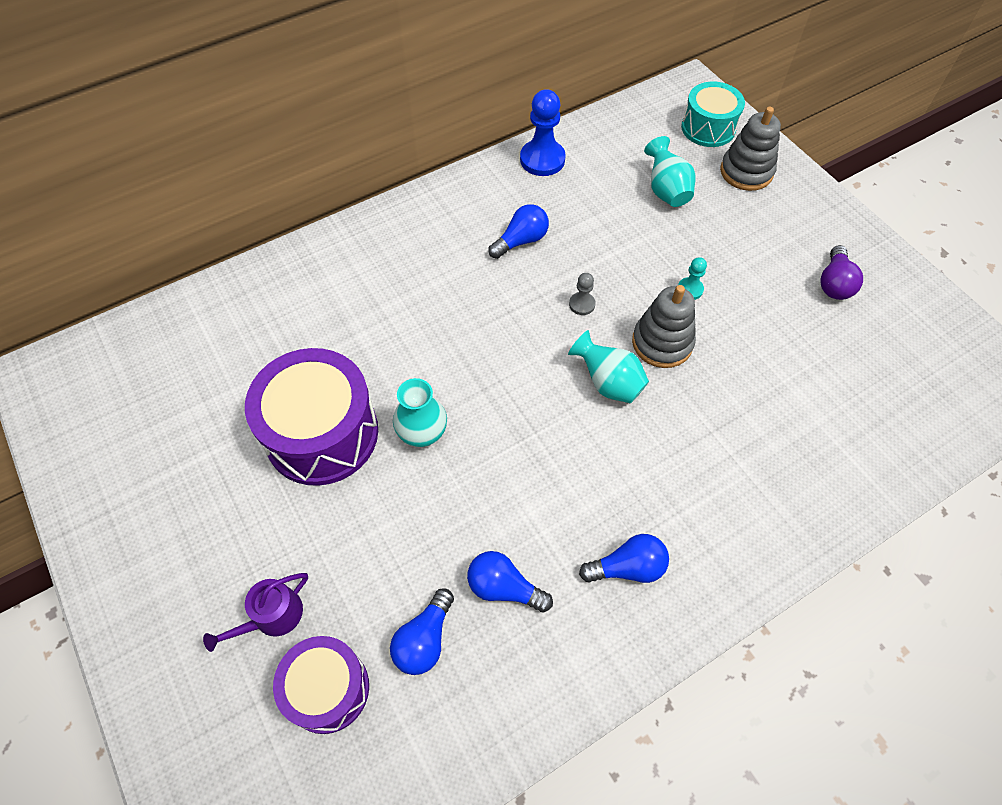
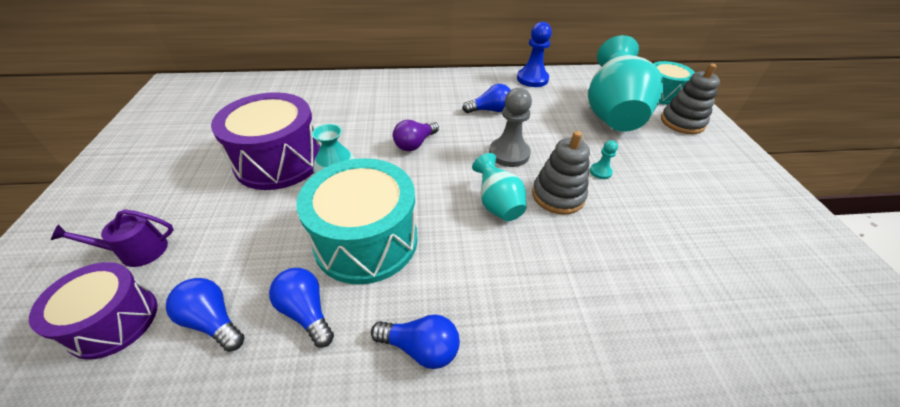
camera: 25 degrees right, 15 degrees down
blue light bulb [390,589,454,675] -> blue light bulb turned 75 degrees clockwise [166,278,244,352]
grey pawn [569,273,596,315] -> grey pawn [489,88,532,167], size x1.97
turquoise vase [644,136,696,207] -> turquoise vase [588,35,663,132], size x1.94
purple light bulb [820,245,863,300] -> purple light bulb moved to [393,120,439,151]
none -> turquoise drum [296,158,418,284]

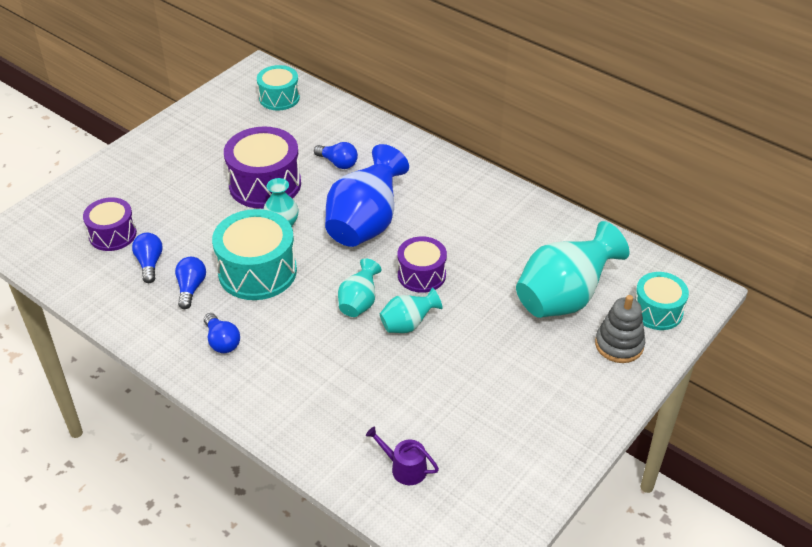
camera: 45 degrees right, 0 degrees up
purple watering can [51,209,174,267] -> purple watering can moved to [366,427,439,485]
purple light bulb [393,120,439,151] -> blue vase [325,144,409,247]
blue light bulb [462,84,511,113] -> blue light bulb moved to [314,142,358,169]
grey pawn [489,88,532,167] -> purple drum [397,236,447,293]
blue pawn [517,22,552,87] -> none
grey stacking toy [532,131,590,215] -> turquoise vase [380,288,443,333]
turquoise pawn [590,140,618,179] -> none
none -> turquoise drum [257,65,300,110]

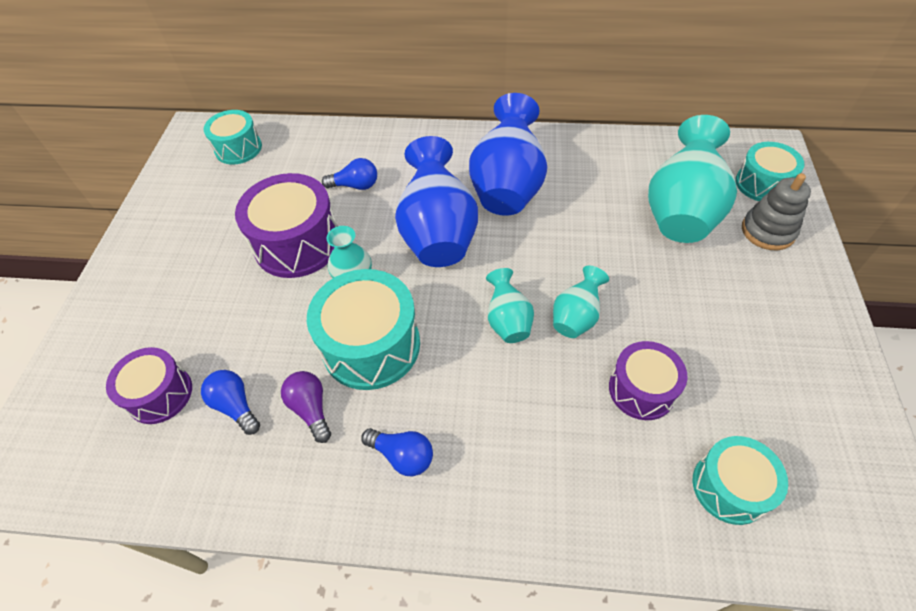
camera: 30 degrees left, 10 degrees up
blue light bulb [175,257,206,309] -> purple light bulb [281,371,331,443]
purple watering can [366,427,439,485] -> turquoise drum [693,436,788,525]
purple drum [397,236,447,293] -> purple drum moved to [609,341,688,420]
none -> blue vase [469,93,547,216]

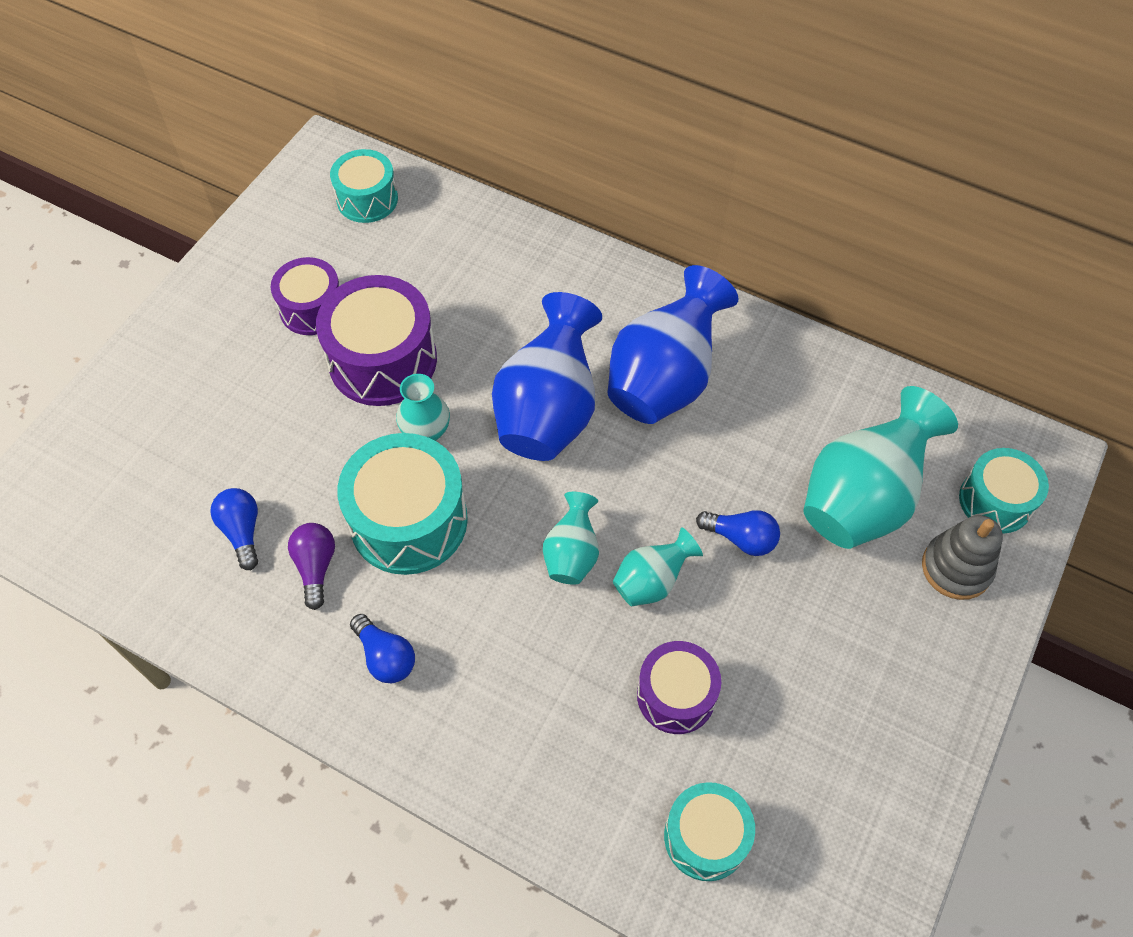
camera: 20 degrees right, 5 degrees up
purple drum [106,347,192,424] -> purple drum moved to [271,257,339,335]
blue light bulb [322,158,377,190] -> blue light bulb moved to [696,510,780,556]

